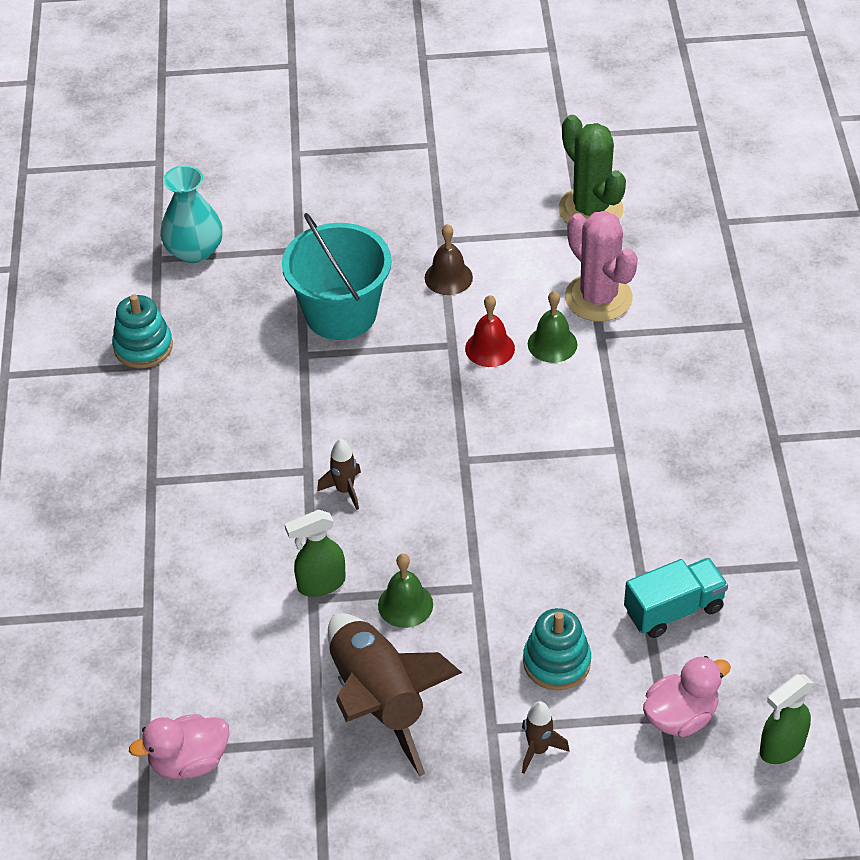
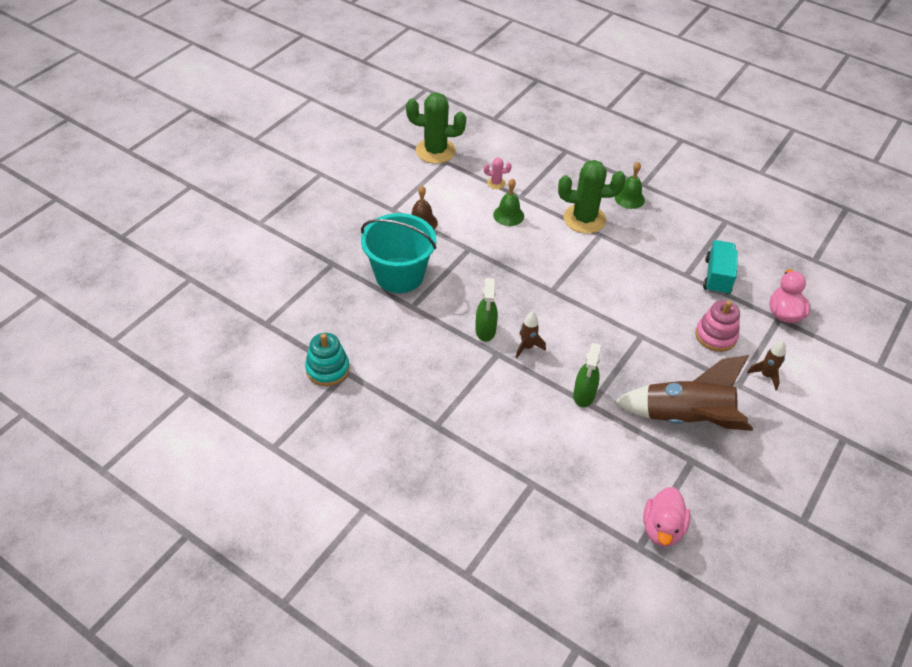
camera: 55 degrees left, 0 degrees up
turquoise vase [160,165,223,263] -> none
green bell [378,554,433,628] -> green bell moved to [615,162,645,209]
red bell [465,295,515,367] -> none
turquoise stacking toy [523,608,591,690] -> pink stacking toy [695,300,740,352]
pink cactus [565,211,638,322] -> pink cactus [484,158,512,189], size x0.45
green spray bottle [760,674,814,764] -> green spray bottle moved to [475,278,498,342]
none -> green cactus [558,160,626,234]

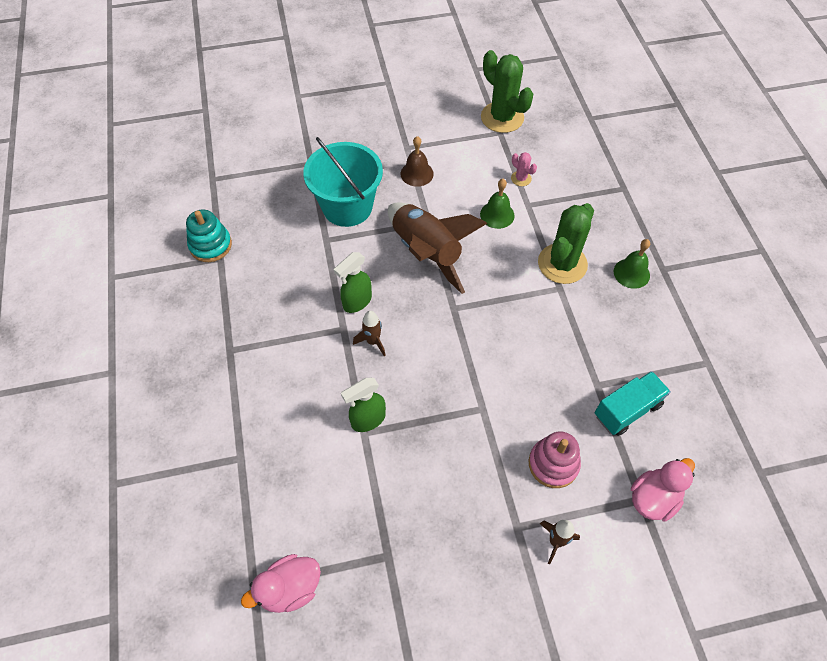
camera: 45 degrees right, 10 degrees up
green cactus [558,160,626,234] -> green cactus turned 75 degrees clockwise [538,203,594,284]
brown rocket [614,355,753,431] -> brown rocket moved to [388,202,488,294]

